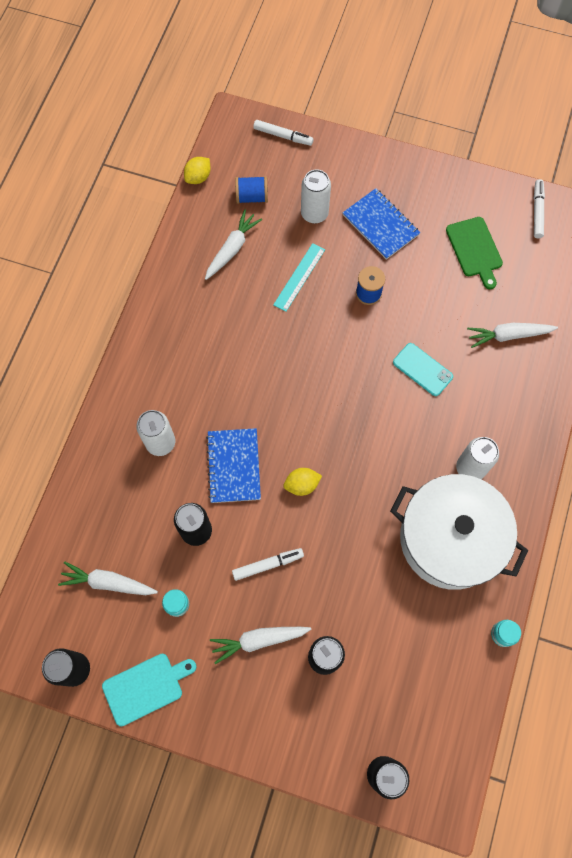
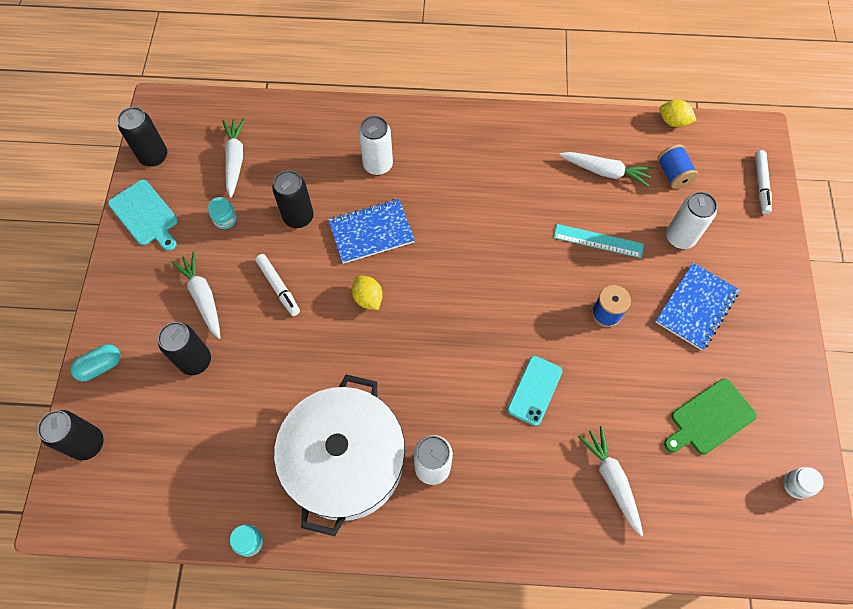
camera: 75 degrees right, 5 degrees down
white marker [534,179,545,238] -> white jar [783,467,824,499]
none -> turquoise capsule [70,344,121,381]

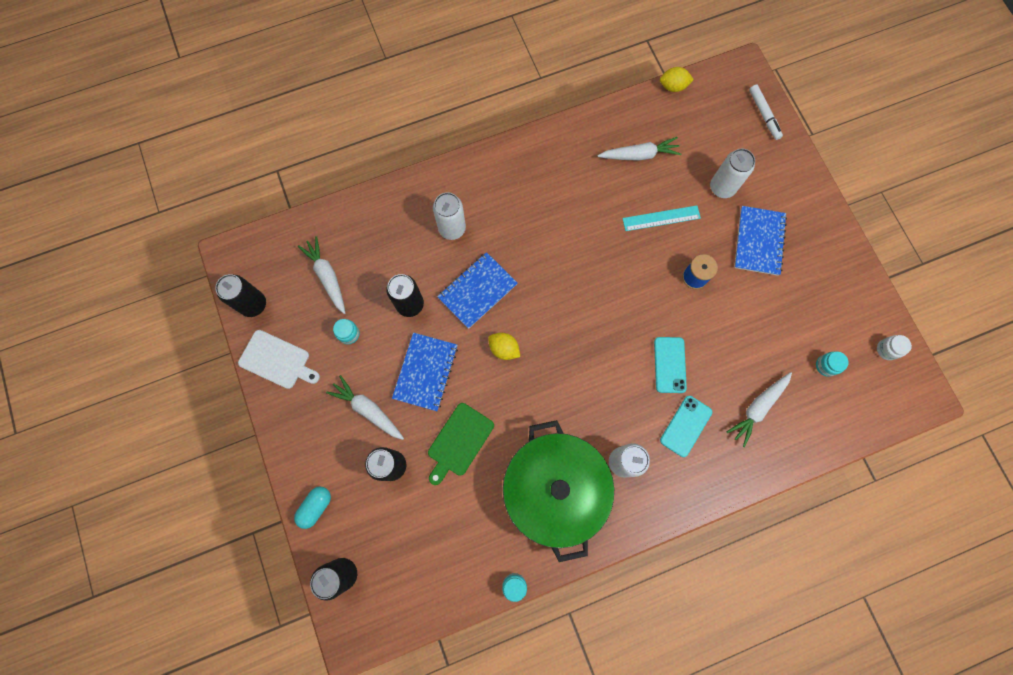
camera: 25 degrees left, 10 degrees up
turquoise cutting board [108,179,178,251] -> white cutting board [238,330,320,389]
white marker [255,254,300,316] -> blue notebook [392,333,458,411]
white pot [274,375,405,536] -> green pot [503,420,614,562]
white carrot [578,426,643,537] -> white carrot turned 90 degrees counterclockwise [727,372,792,447]
blue spool [657,144,699,189] -> none
green cutting board [664,379,757,455] -> green cutting board moved to [428,403,494,485]
none -> turquoise phone [660,396,712,457]
none -> turquoise jar [816,352,849,377]

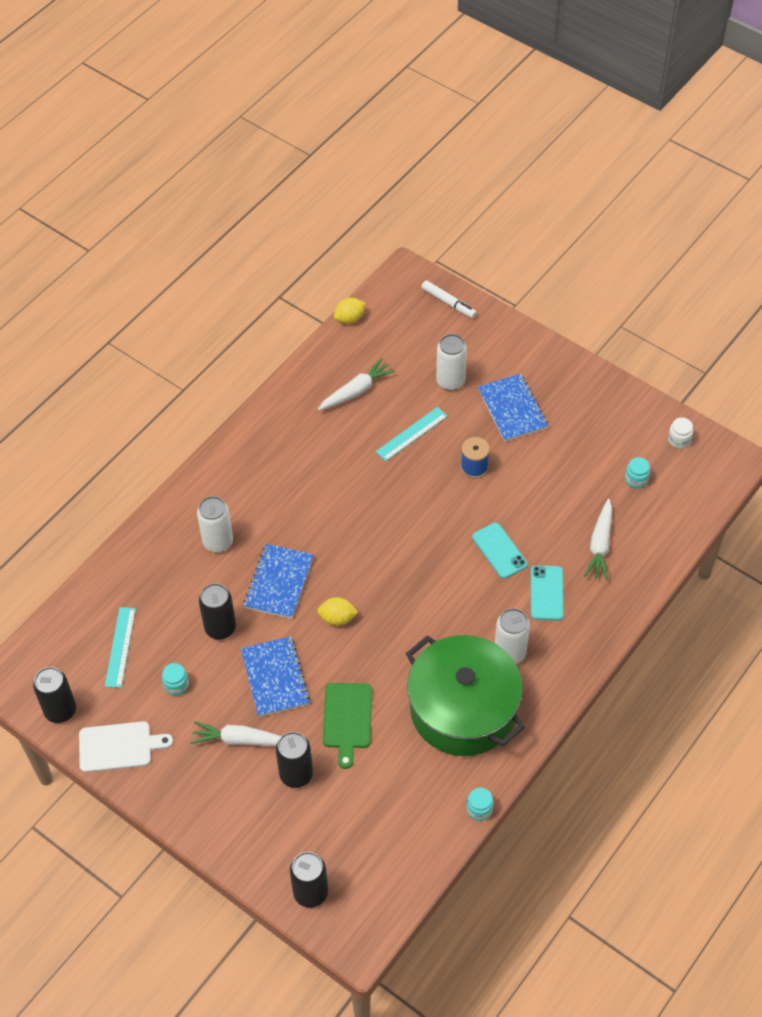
camera: 30 degrees left, 20 degrees down
turquoise capsule [294,486,331,529] -> none
white carrot [298,236,345,314] -> turquoise ruler [105,607,136,688]

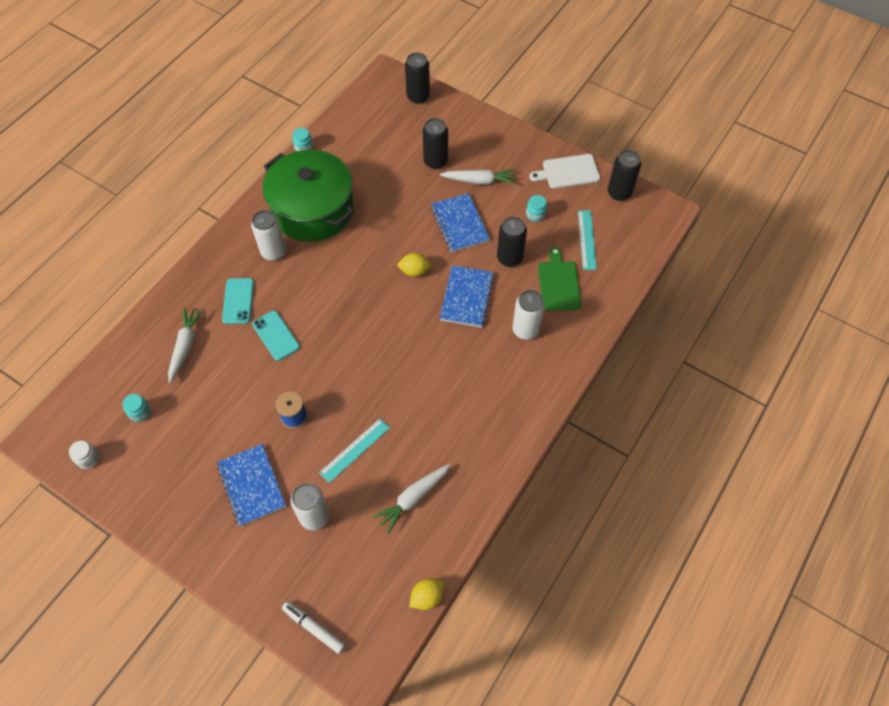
camera: 175 degrees right, 5 degrees up
green cutting board [323,683,372,769] -> green cutting board moved to [538,247,581,311]

